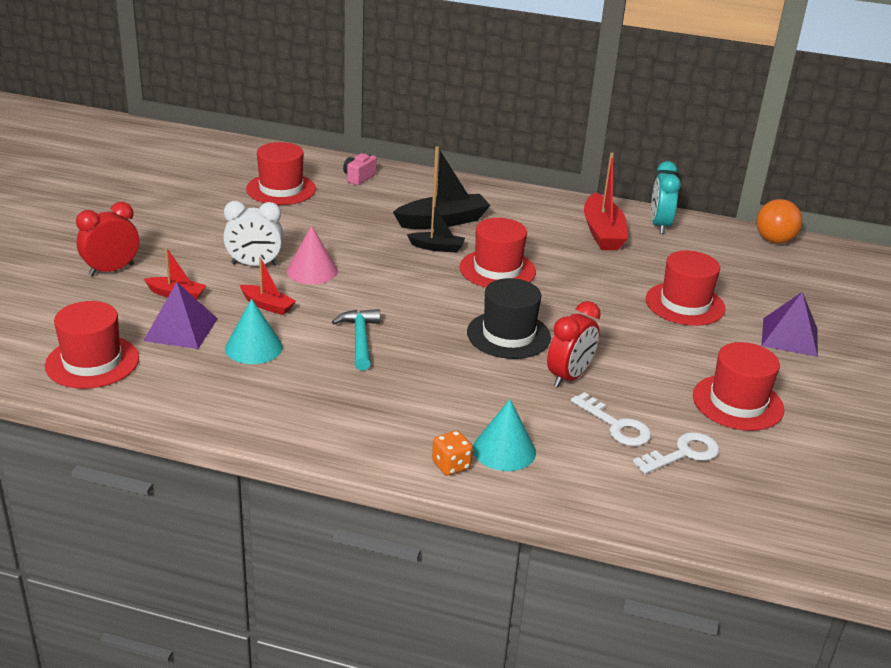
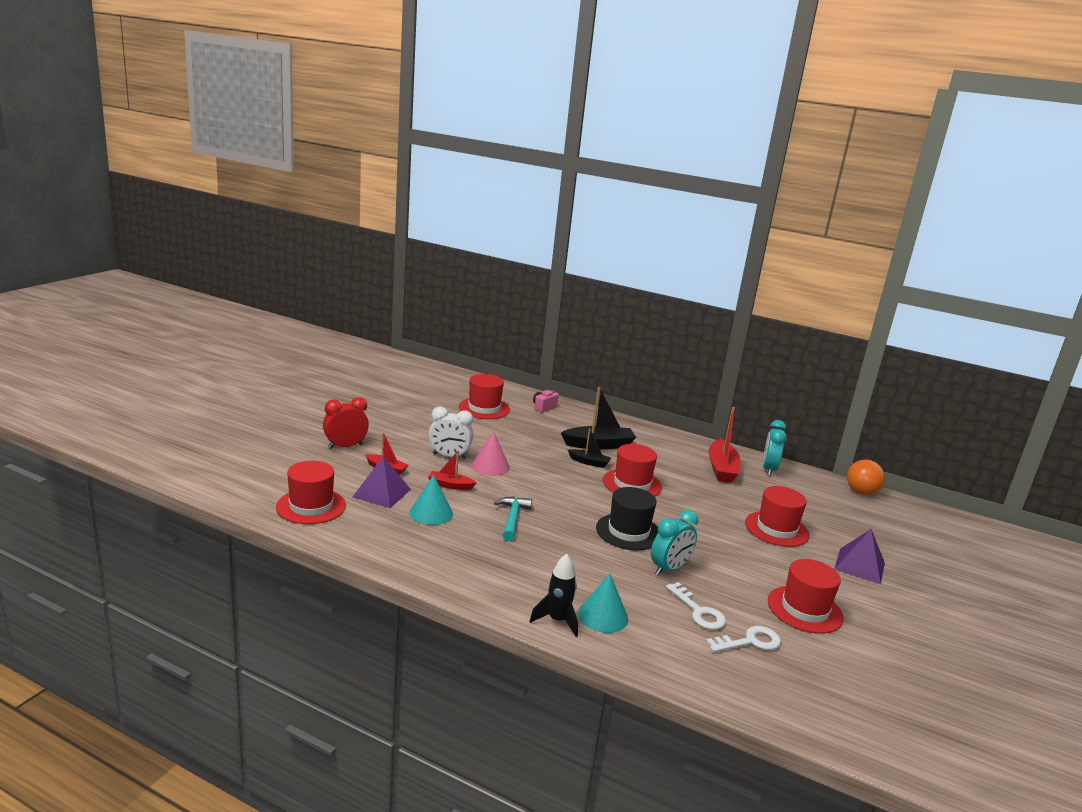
camera: 10 degrees right, 10 degrees down
red boat [240,257,296,315] -> red boat turned 150 degrees clockwise [428,451,477,490]
orange dice [432,431,473,475] -> black rocket [530,554,578,637]
red clock [547,301,601,387] -> turquoise clock [651,510,698,576]

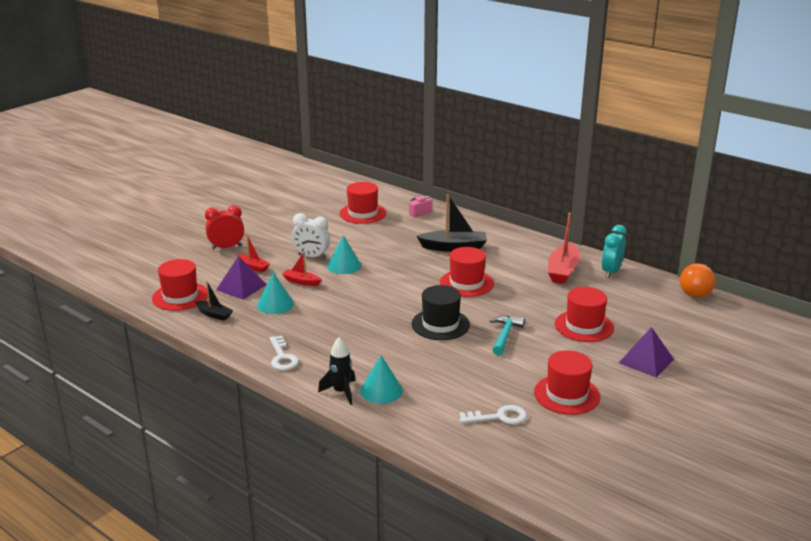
camera: 15 degrees right, 5 degrees up
pink cone [471,431,510,476] -> turquoise cone [327,235,361,274]
turquoise hammer [494,497,532,541] -> turquoise hammer moved to [490,316,525,355]
black boat [568,428,611,468] -> black boat moved to [195,281,233,321]
turquoise clock [651,510,698,576] -> none
white key [666,582,726,630] -> white key moved to [270,335,299,370]

